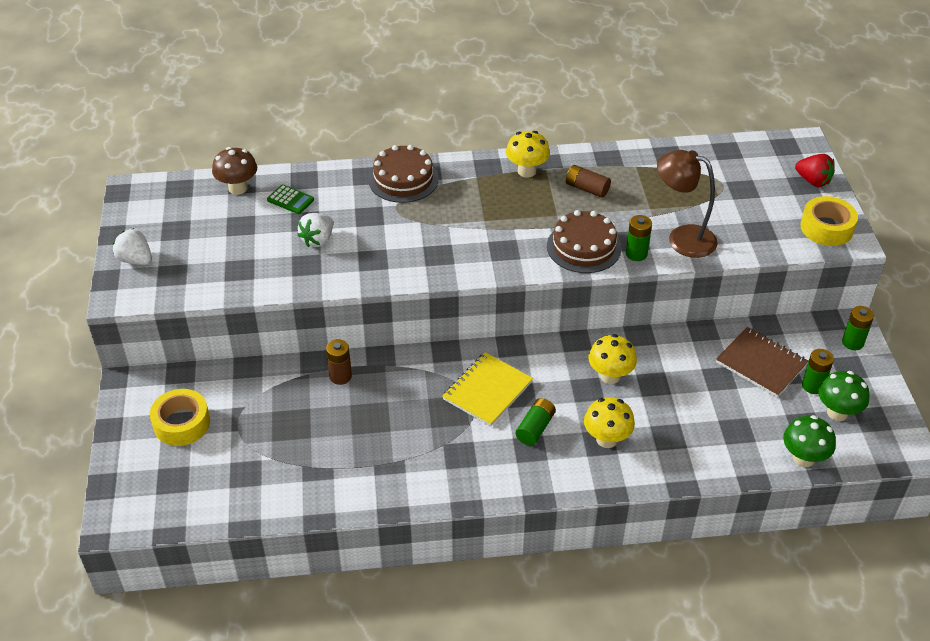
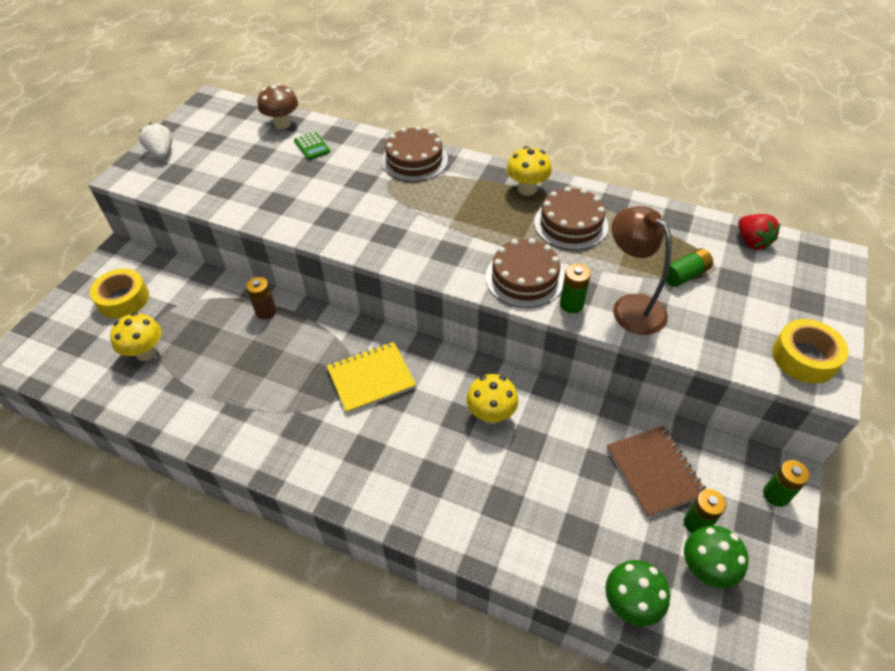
camera: 30 degrees right, 5 degrees up
white strawberry [297,213,333,247] -> none
green battery [515,398,556,446] -> green battery moved to [666,248,713,287]
brown battery [566,165,611,198] -> brown cake [534,187,608,250]
yellow mushroom [584,397,635,448] -> yellow mushroom moved to [110,312,161,361]
red strawberry [795,154,835,187] -> red strawberry moved to [738,214,781,250]

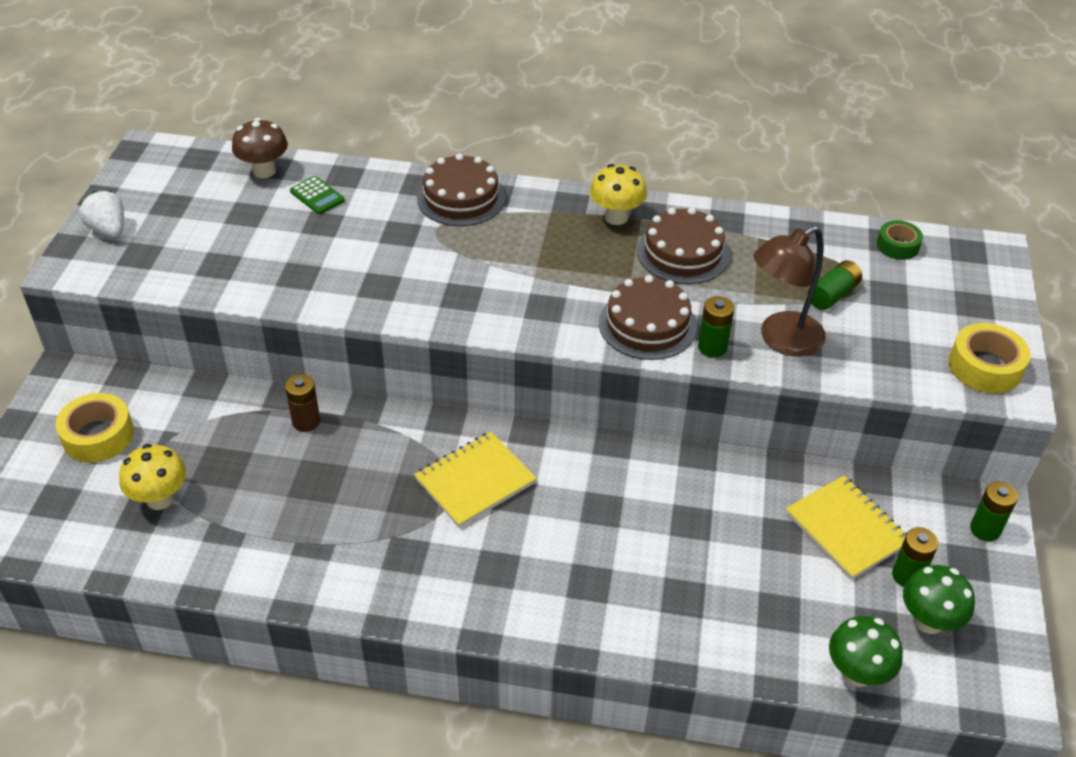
camera: 15 degrees left, 5 degrees down
yellow mushroom [466,374,519,424] -> none
brown notebook [607,426,706,518] -> yellow notebook [786,476,907,580]
brown lamp [611,206,671,335] -> brown lamp turned 75 degrees counterclockwise [753,226,826,357]
red strawberry [738,214,781,250] -> green tape [877,220,923,260]

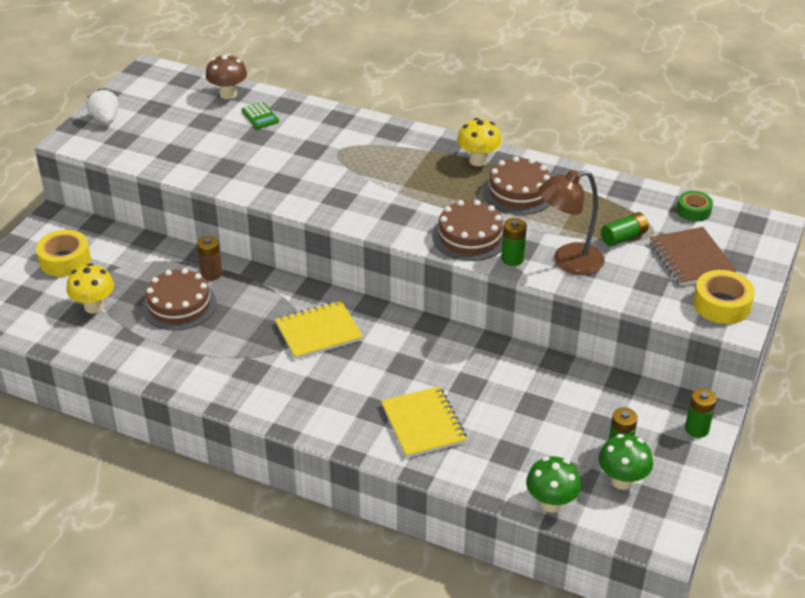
camera: 15 degrees right, 5 degrees down
brown cake [417,153,505,226] -> brown cake moved to [142,268,217,330]
yellow notebook [786,476,907,580] -> yellow notebook moved to [381,386,467,458]
none -> brown notebook [650,227,737,286]

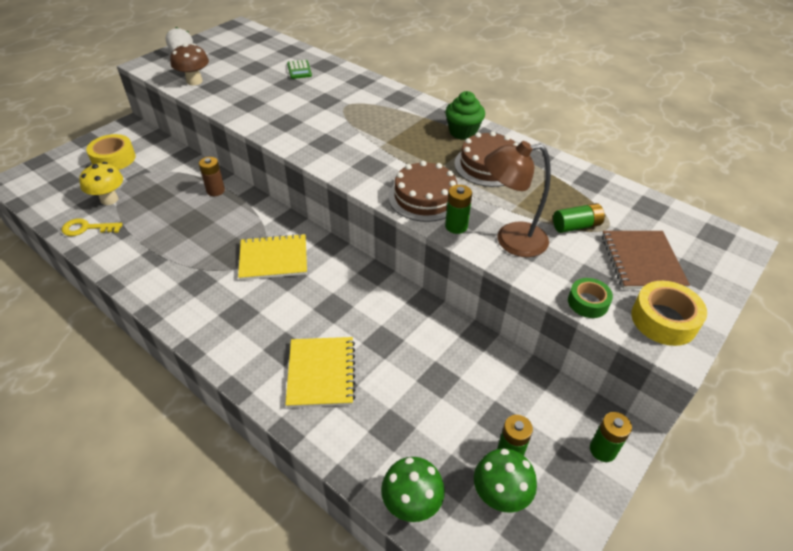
camera: 15 degrees right, 5 degrees up
brown cake [142,268,217,330] -> none
brown mushroom [205,54,247,99] -> brown mushroom moved to [170,43,209,85]
yellow mushroom [457,118,502,166] -> green cupcake [445,91,485,140]
green tape [677,191,713,222] -> green tape moved to [568,278,613,318]
none -> yellow key [62,218,123,236]

